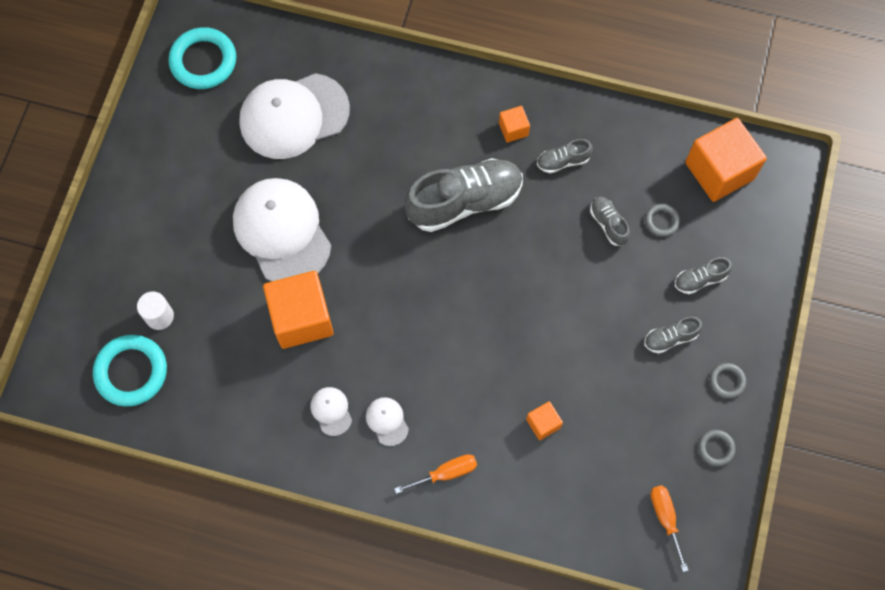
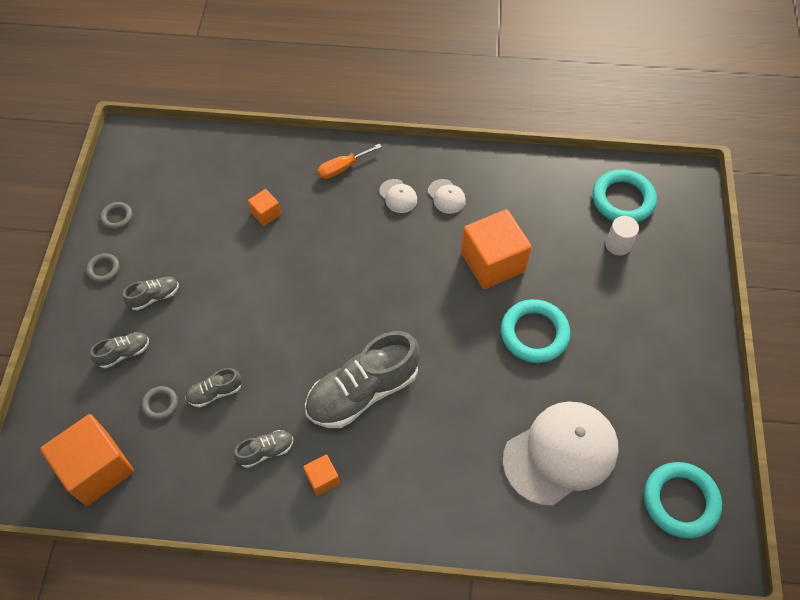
camera: 170 degrees right, 10 degrees down
white cap [233,178,331,282] -> turquoise ring [501,299,570,363]
grey shoe [590,197,630,246] -> grey shoe turned 105 degrees clockwise [185,368,242,407]
orange screwdriver [650,485,689,572] -> none

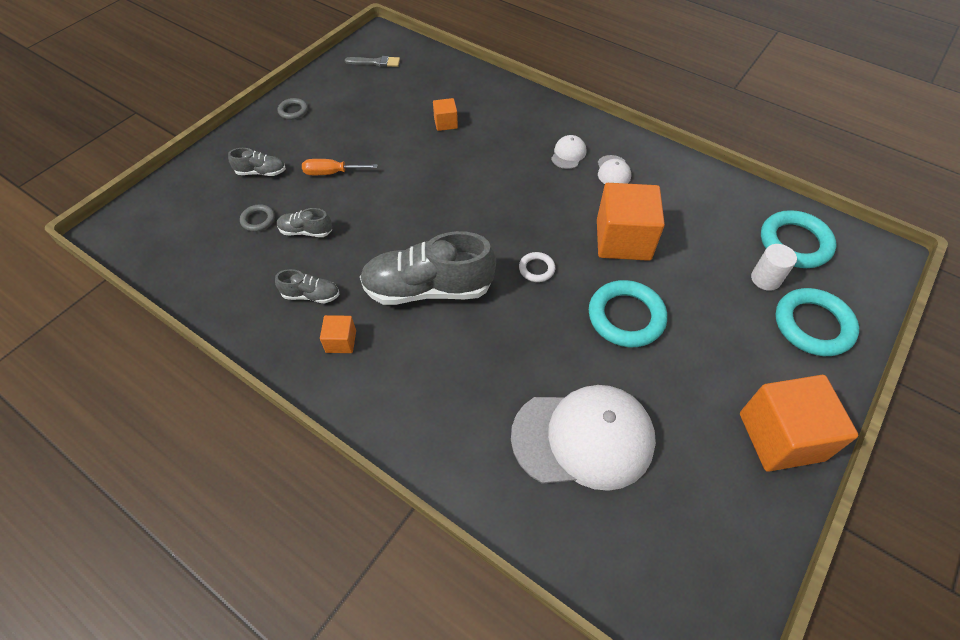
camera: 30 degrees right, 5 degrees down
orange cube [40,414,134,506] -> orange cube moved to [740,375,858,472]
grey ring [100,202,133,230] -> none
grey shoe [123,277,179,311] -> none
orange screwdriver [317,144,382,179] -> orange screwdriver moved to [302,159,377,175]
white cap [379,179,417,213] -> white cap turned 150 degrees counterclockwise [551,135,586,169]
turquoise ring [644,462,722,538] -> turquoise ring moved to [775,288,859,356]
none -> grey brush [345,56,400,67]
none -> white ring [519,252,555,282]

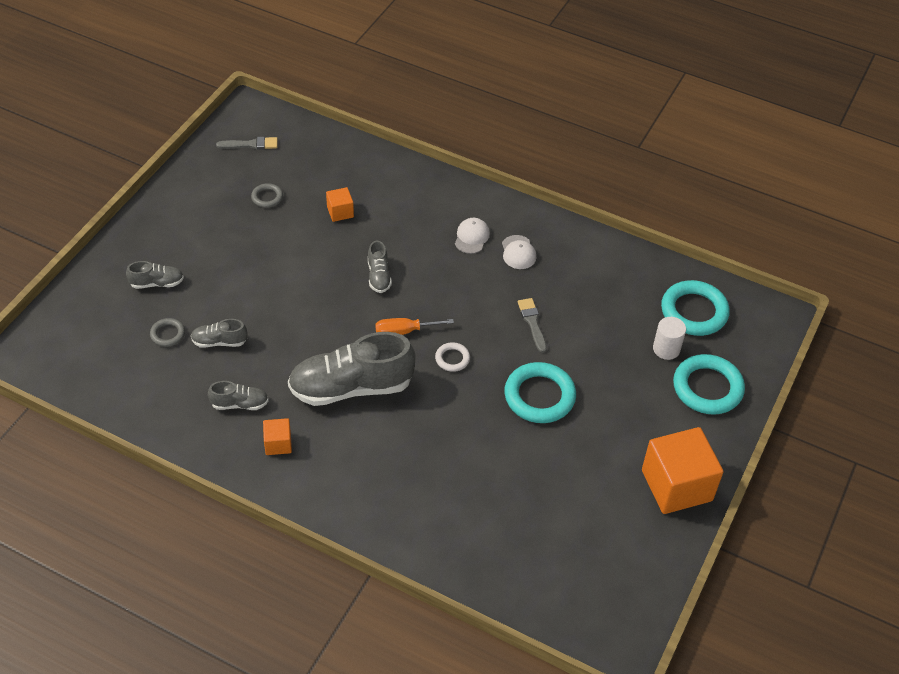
camera: 10 degrees left, 5 degrees down
grey ring [278,98,308,120] -> grey ring moved to [251,183,283,208]
orange screwdriver [302,159,377,175] -> orange screwdriver moved to [375,318,454,335]
white cap [511,385,656,491] -> none
orange cube [597,183,665,261] -> grey brush [518,298,547,353]
none -> grey shoe [368,241,392,293]

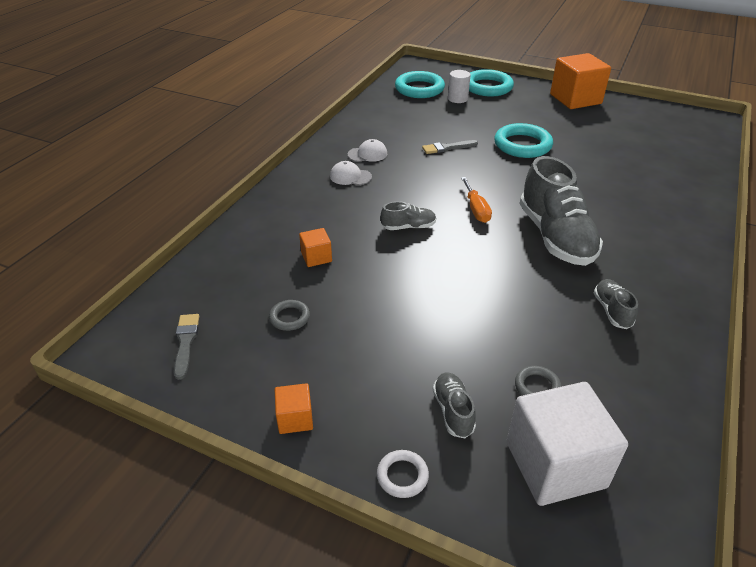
camera: 90 degrees left, 10 degrees down
grey shoe [191,319,248,348] -> none
orange cube [263,418,292,455] -> orange cube moved to [275,383,313,434]
white ring [435,342,470,372] -> white ring moved to [377,450,429,498]
none -> white cube [507,382,628,506]

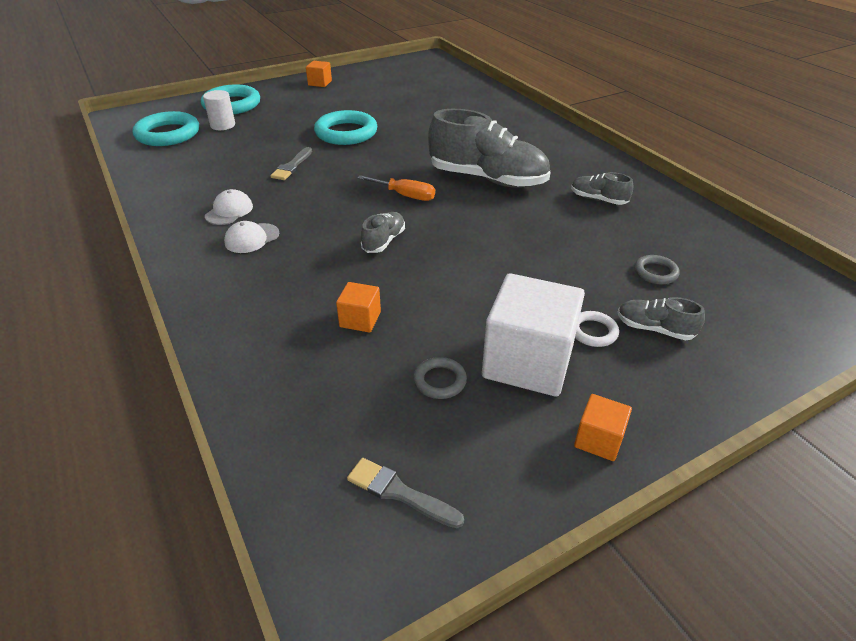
camera: 55 degrees left, 0 degrees up
white ring [377,450,429,498] -> white ring moved to [575,311,619,347]
white cube [507,382,628,506] -> white cube moved to [482,273,585,397]
orange cube [550,53,611,109] -> orange cube [306,61,332,87], size x0.47

